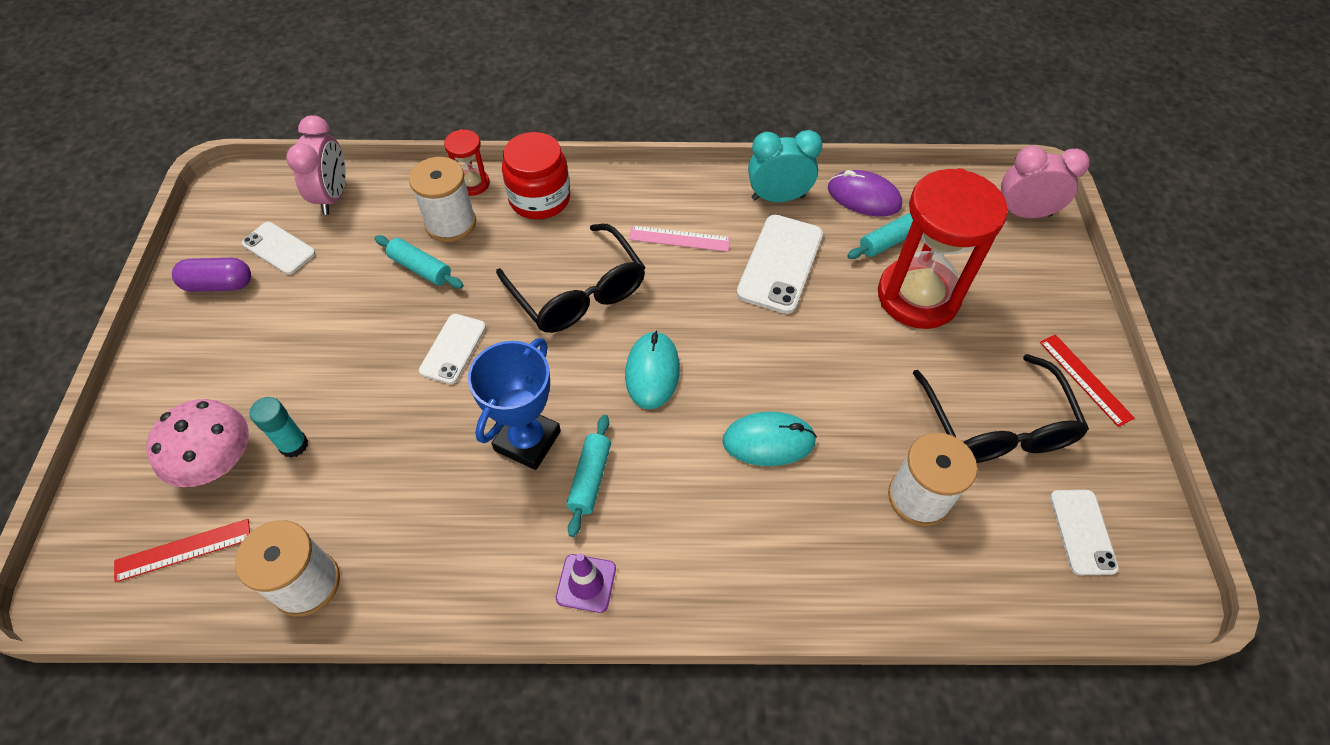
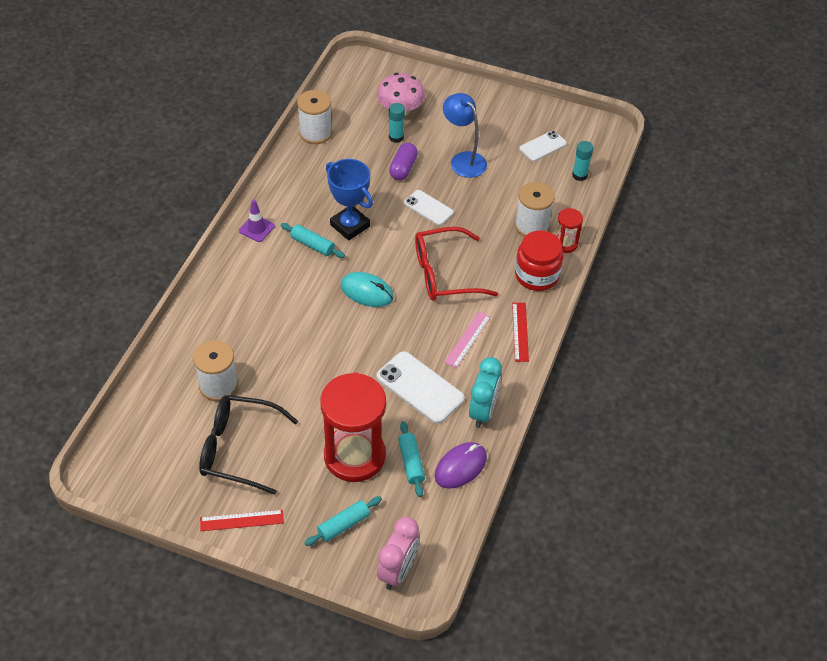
camera: 110 degrees right, 5 degrees down
red ruler [114,519,250,583] -> red ruler moved to [512,303,529,362]
purple capsule [172,258,251,292] -> purple capsule moved to [389,143,418,180]
pink clock [286,115,346,215] -> turquoise glue stick [572,141,593,181]
turquoise rolling pin [375,235,464,289] -> turquoise rolling pin moved to [305,496,382,546]
black glasses [496,224,646,333] -> red glasses [415,227,498,301]
turquoise mouse [722,412,817,466] -> none
white phone [1050,490,1119,575] -> none
none -> blue lamp [443,93,487,178]

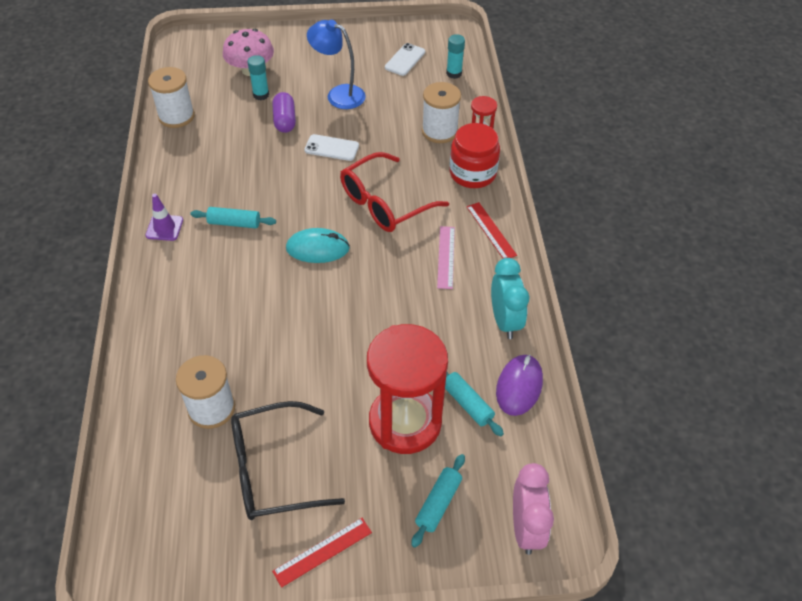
camera: 25 degrees left, 0 degrees up
blue trophy [326,159,373,240] -> none
white phone [377,351,465,424] -> none

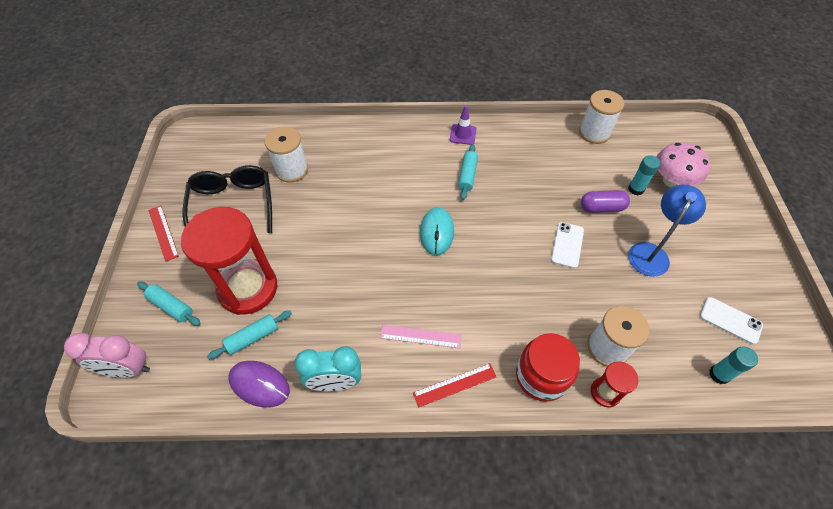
camera: 95 degrees right, 5 degrees up
red glasses [340,152,449,232] -> none

